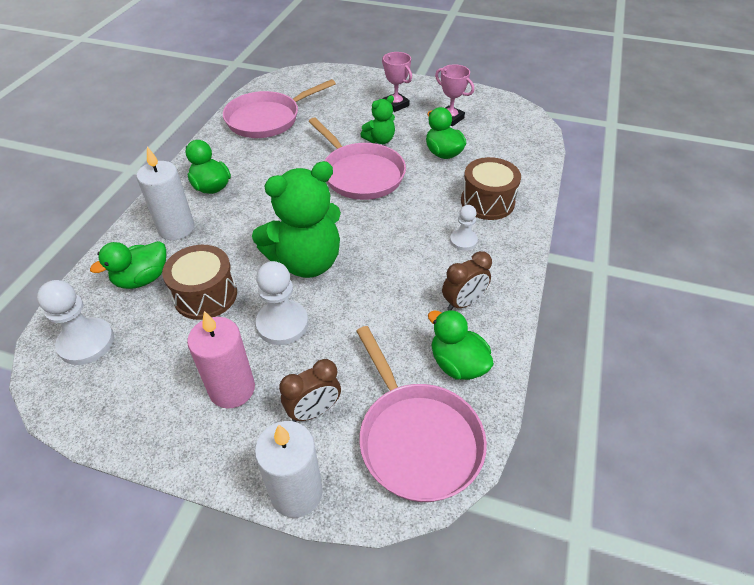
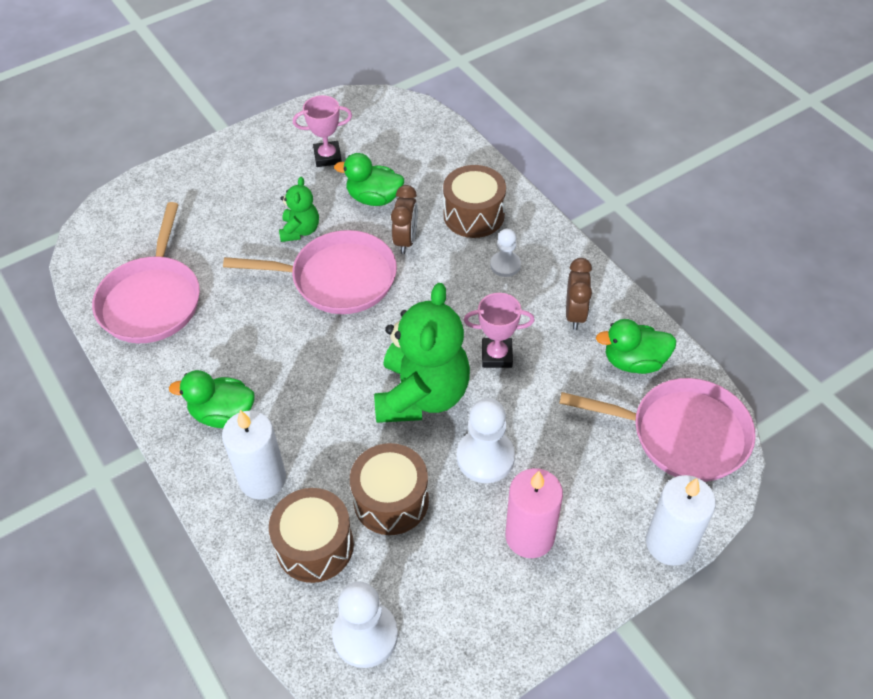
camera: 50 degrees left, 5 degrees up
green duck [90,241,166,289] -> brown drum [269,488,354,583]
brown clock [279,359,341,422] -> brown clock moved to [391,185,418,254]
pink trophy [382,52,412,112] -> pink trophy moved to [464,293,535,368]

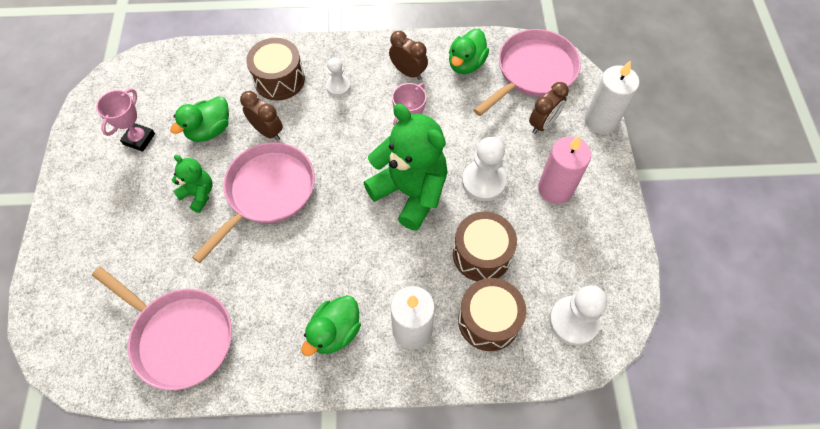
camera: 60 degrees left, 10 degrees up
none -> brown clock [529,82,569,134]

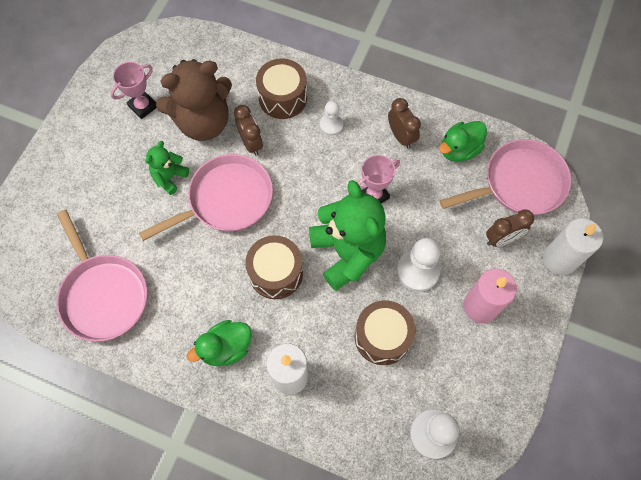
camera: 25 degrees right, 5 degrees up
green duck [170,96,229,142] -> brown teddy bear [156,59,232,141]
green teddy bear [172,155,213,213] -> green teddy bear turned 120 degrees counterclockwise [145,141,189,195]
brown drum [458,278,526,351] -> brown drum moved to [245,235,303,299]

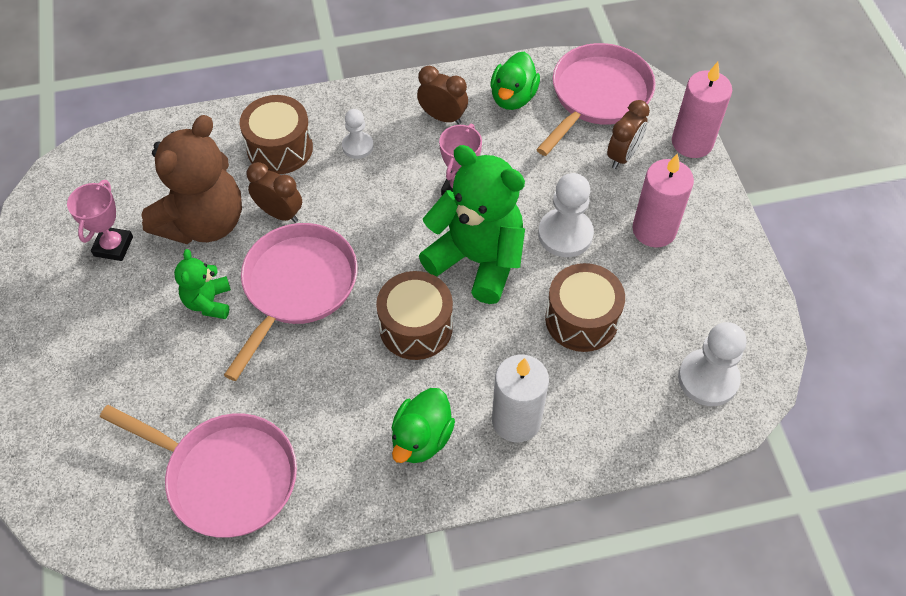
camera: 35 degrees left, 10 degrees down
white candle [543,218,603,275] -> pink candle [672,62,732,158]

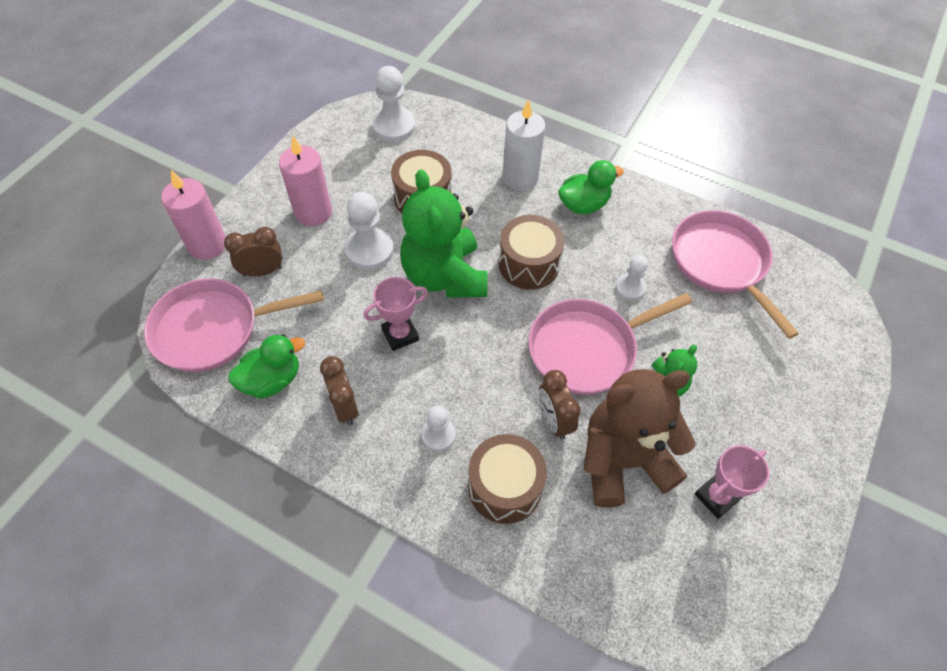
camera: 140 degrees left, 0 degrees up
none -> white pawn [615,255,648,301]

